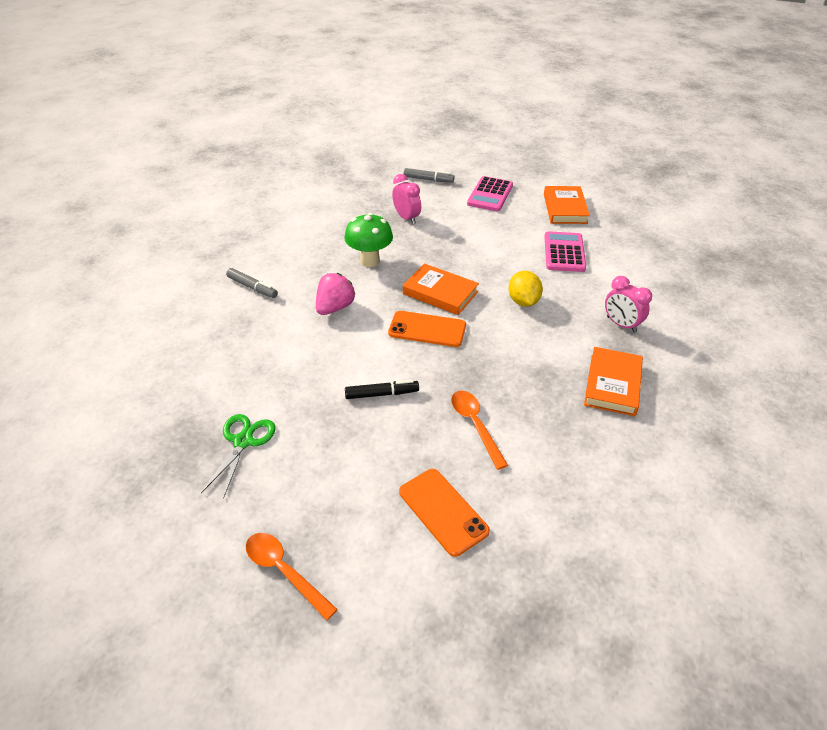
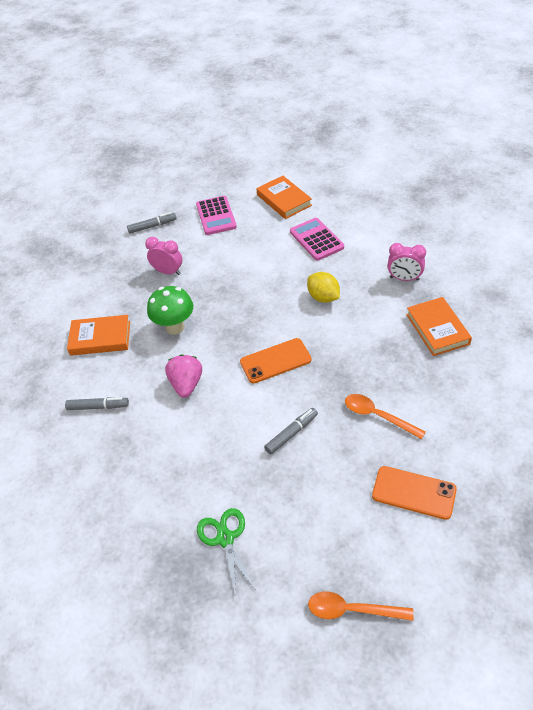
camera: 30 degrees left, 5 degrees up
black marker [345,380,419,399] -> grey marker [264,408,318,454]
orange book [403,263,479,315] -> orange book moved to [67,315,130,356]

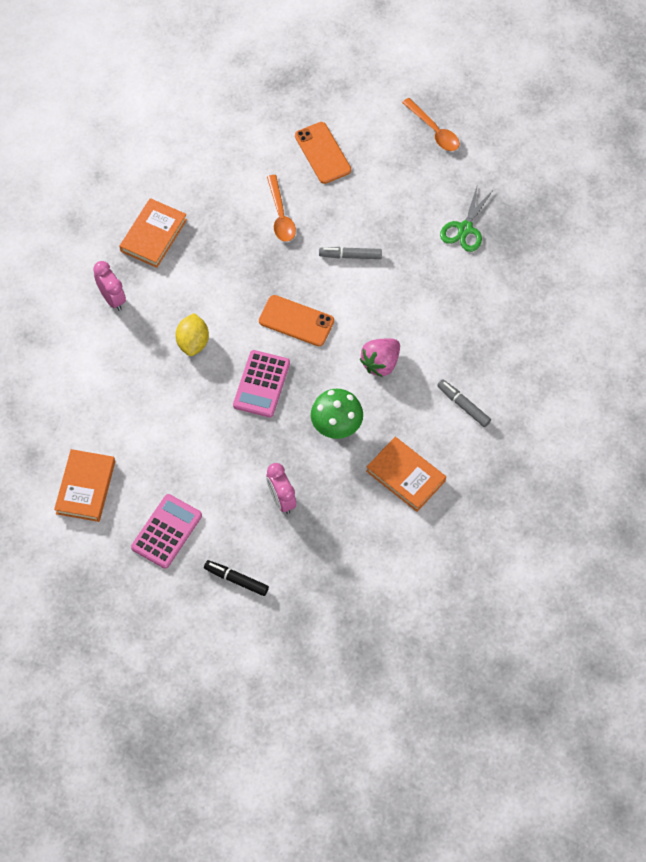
camera: 140 degrees left, 15 degrees up
grey marker [127,212,177,234] -> black marker [204,560,269,596]
pink calculator [290,218,344,261] -> pink calculator moved to [233,350,290,418]

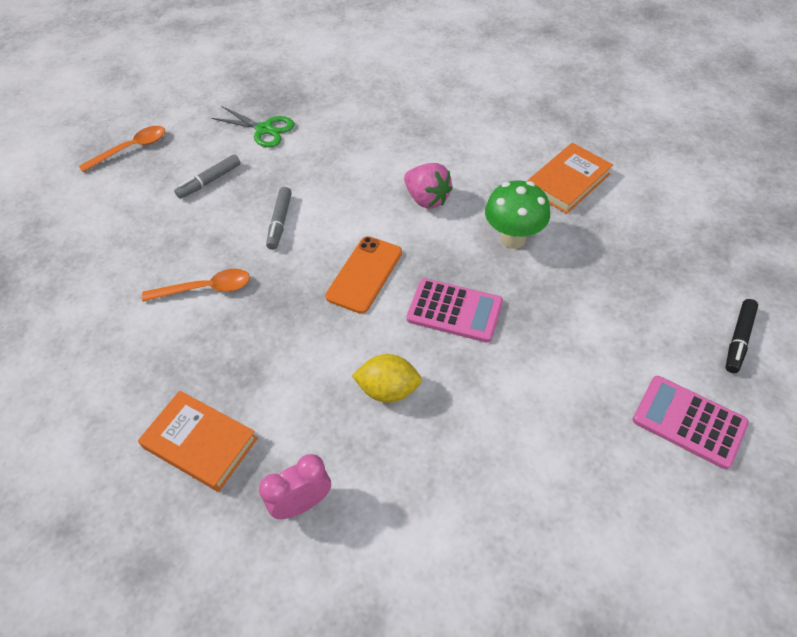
camera: 85 degrees left, 10 degrees down
orange book [54,449,115,522] -> none
pink clock [266,463,296,514] -> none
orange phone [295,122,351,184] -> none
grey marker [437,379,491,427] -> grey marker moved to [174,154,241,199]

